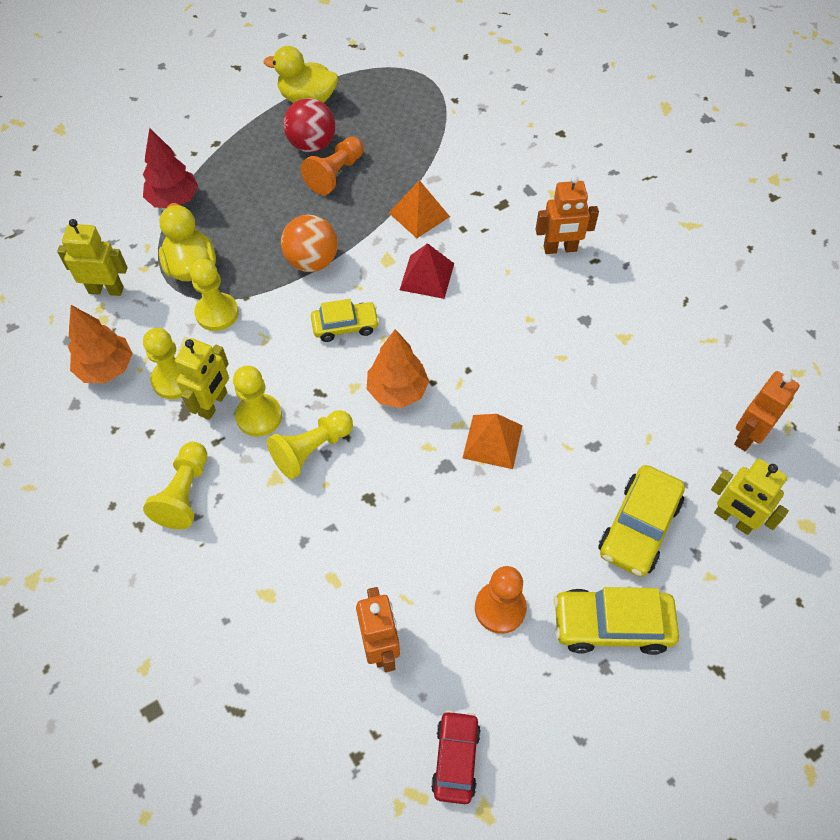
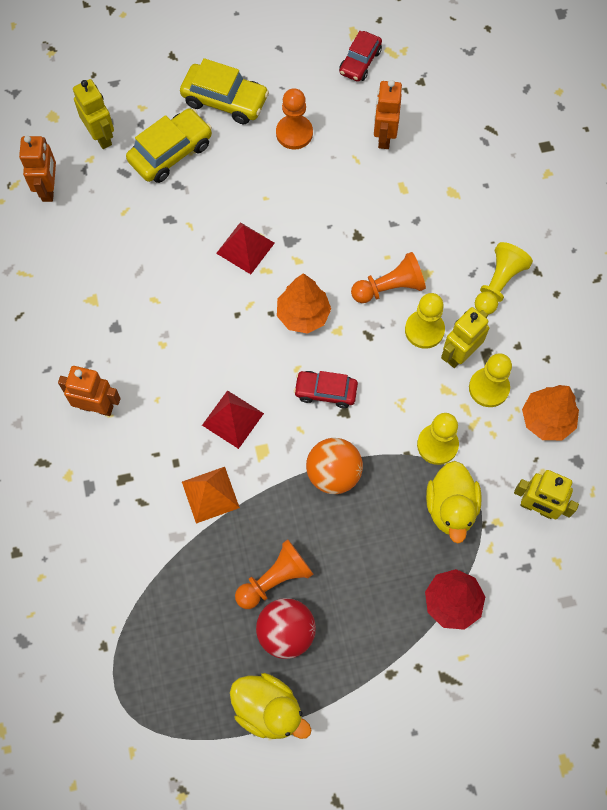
camera: 160 degrees left, 10 degrees up
yellow pawn [267,410,353,479] -> orange pawn [351,252,426,303]
yellow car [311,299,379,342] -> red car [294,371,358,408]
orange pyramid [463,414,523,469] -> red pyramid [216,222,275,274]
orange robot [734,371,800,451] -> orange robot turned 60 degrees counterclockwise [19,136,56,202]

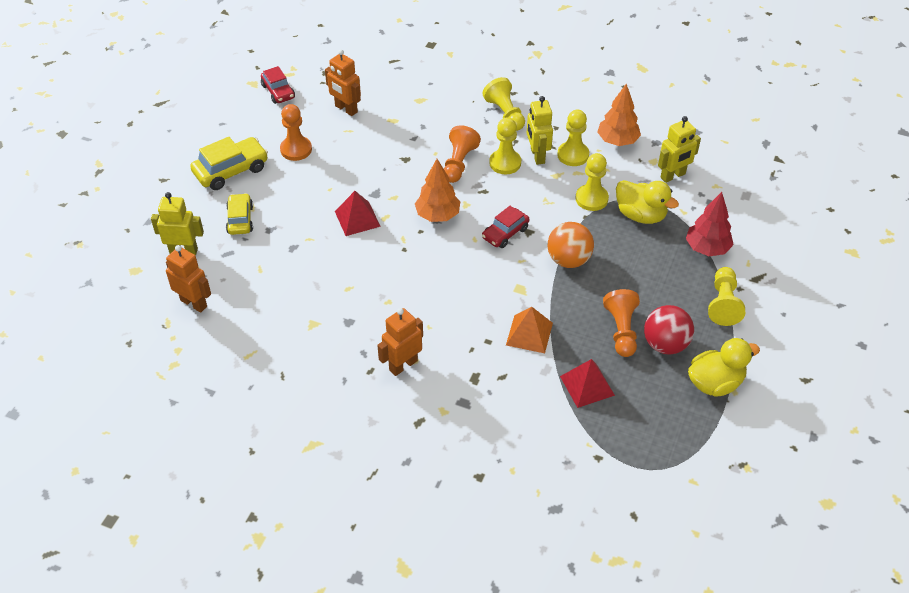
camera: 55 degrees left, 20 degrees down
yellow car [126,108,212,183] -> yellow car [226,193,253,235], size x0.66
red pyramid [202,390,264,449] -> red pyramid moved to [560,359,615,408]
none -> yellow pawn [708,267,745,326]

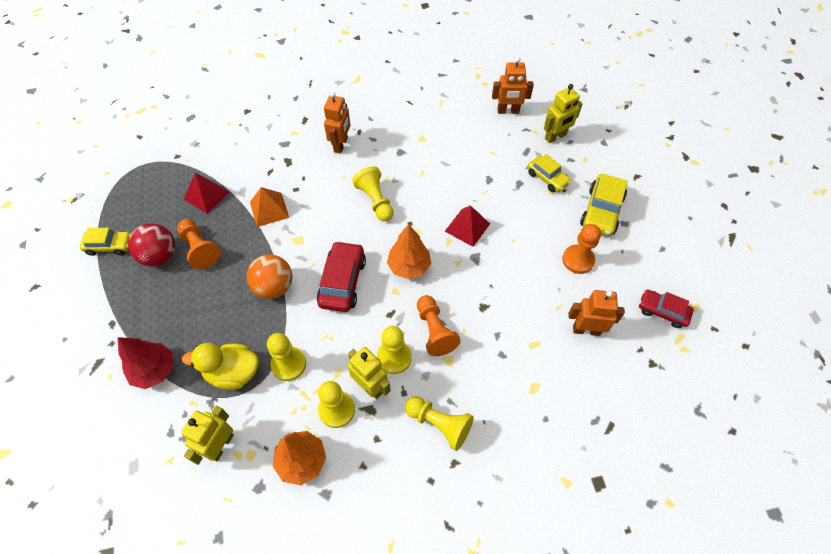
camera: 145 degrees right, 10 degrees up
red car [482,206,529,248] -> red car [317,241,366,312], size x1.52
yellow duck [688,338,760,397] -> yellow car [80,228,131,256]
yellow pawn [708,267,745,326] -> yellow pawn moved to [352,166,394,221]

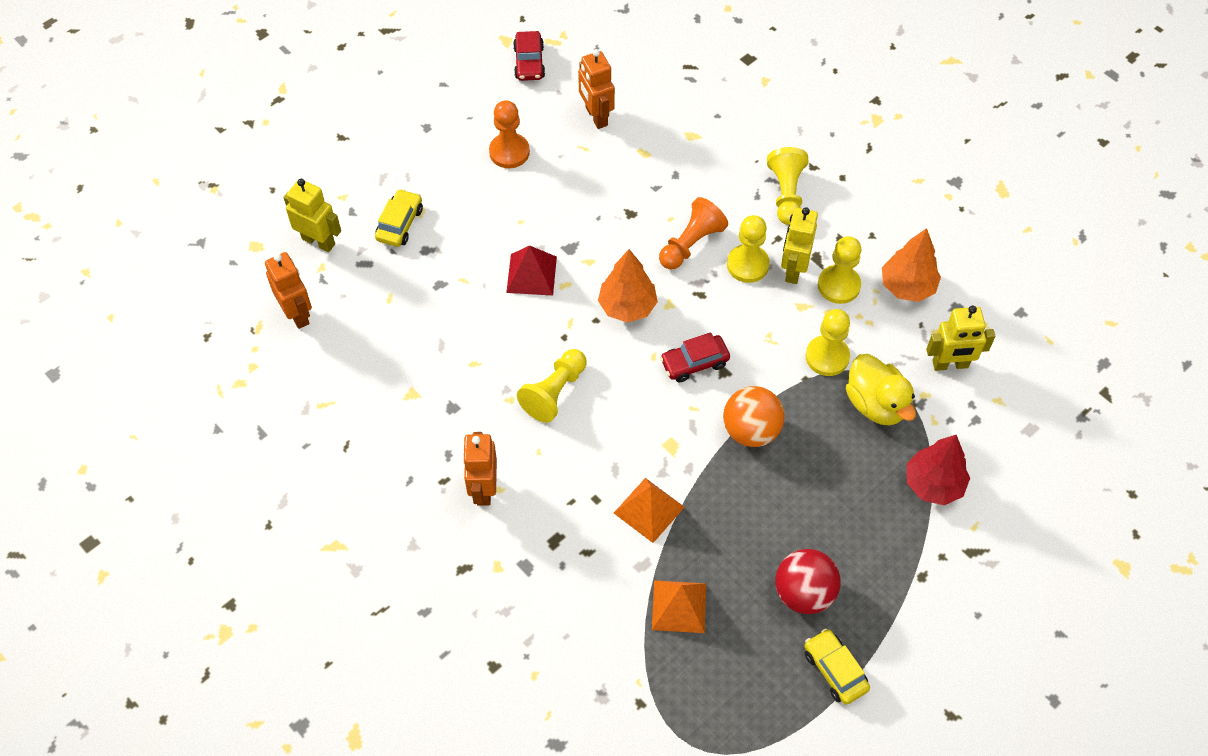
camera: 120 degrees left, 0 degrees up
orange pawn [177,219,221,269] -> none
red pyramid [184,173,230,214] -> orange pyramid [652,580,706,633]
red car [317,241,366,312] -> red car [660,332,730,382], size x0.66
orange robot [324,92,351,153] -> orange robot turned 75 degrees counterclockwise [462,432,497,506]
yellow car [580,174,628,236] -> none

